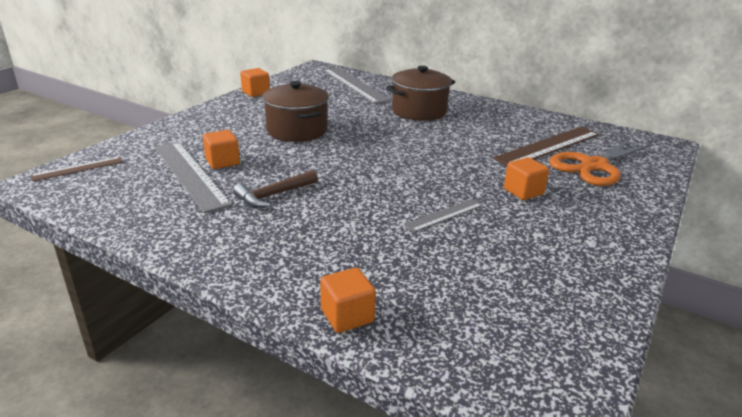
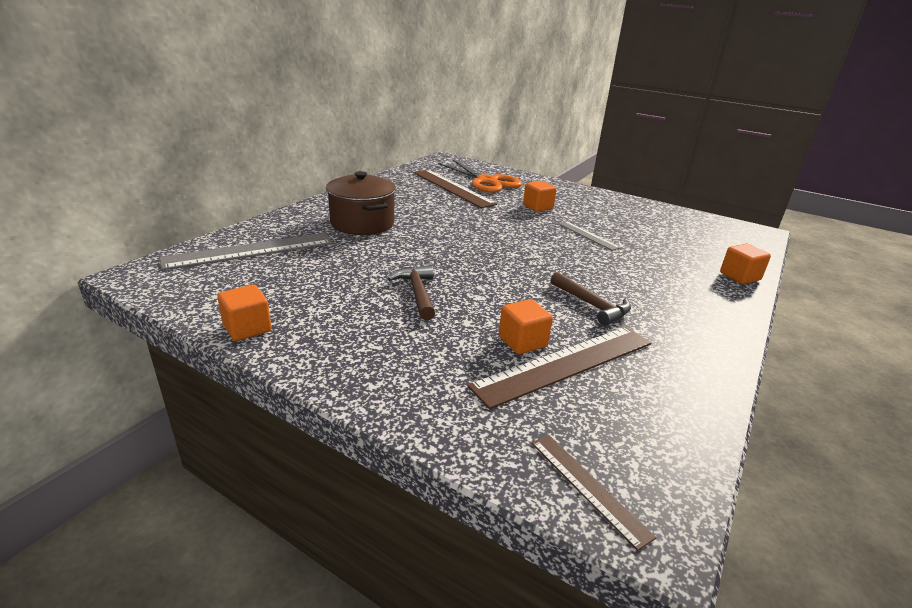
camera: 90 degrees left, 0 degrees up
grey ruler [155,142,232,213] -> brown ruler [467,327,651,409]
brown pot [262,81,329,142] -> brown hammer [388,265,435,320]

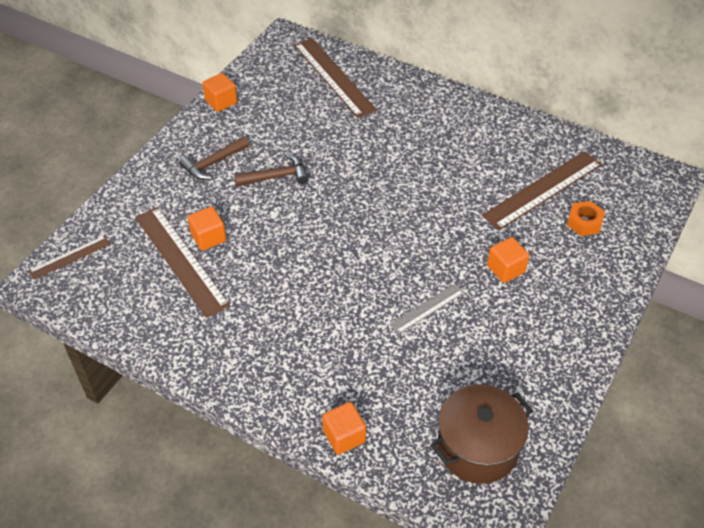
camera: 90 degrees right, 20 degrees up
grey ruler [160,233,333,270] -> brown ruler [294,38,377,118]
brown pot [326,171,396,235] -> brown pot moved to [430,384,533,484]
orange scissors [438,159,522,193] -> orange nut [567,201,605,236]
brown hammer [551,272,631,326] -> brown hammer moved to [179,136,249,180]

